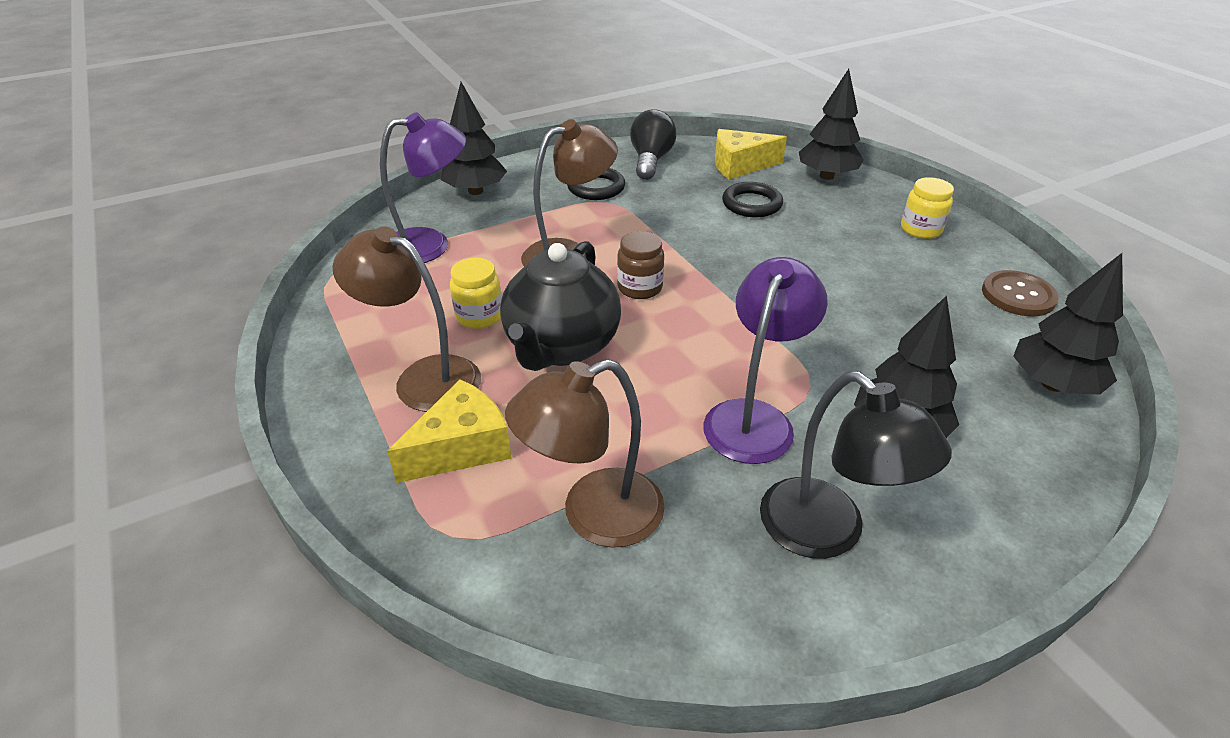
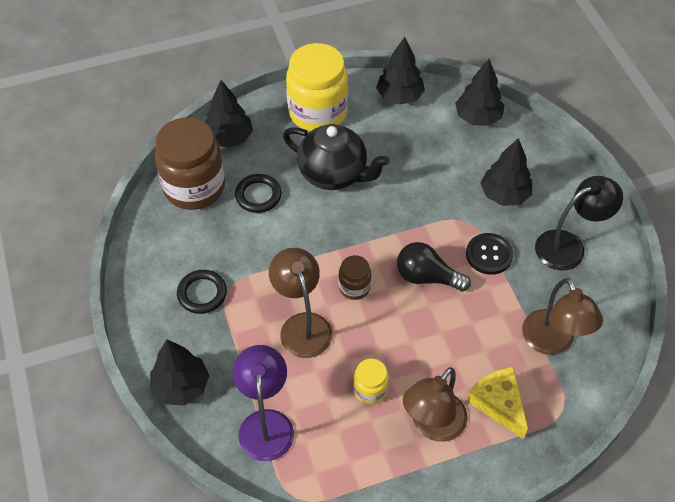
camera: 80 degrees left, 15 degrees up
black teapot [500,241,621,371] -> black teapot moved to [283,124,390,190]
black light bulb [630,109,677,180] -> black light bulb moved to [397,242,471,292]
purple lamp [703,257,828,464] -> black button [466,233,513,275]
yellow cheese [715,129,787,179] -> brown jar [155,118,225,210]
yellow jar [901,177,954,239] -> yellow jar [286,43,348,132], size x2.11
brown button [982,270,1059,316] -> black tree [376,37,425,105]

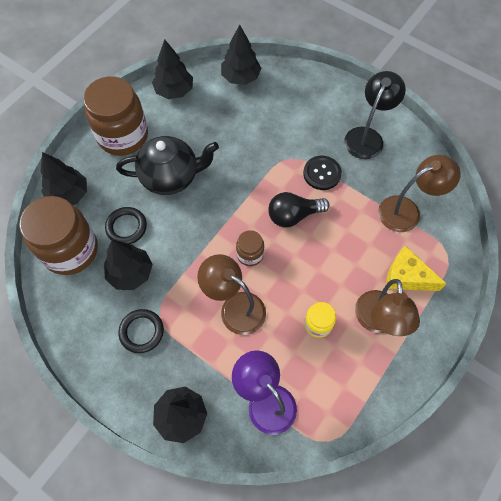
camera: 35 degrees left, 10 degrees up
yellow jar [286,43,348,132] -> brown jar [83,76,148,156]
black tree [481,138,532,206] -> black tree moved to [104,240,153,290]
brown lamp [522,278,603,355] -> brown lamp turned 60 degrees counterclockwise [378,155,461,232]

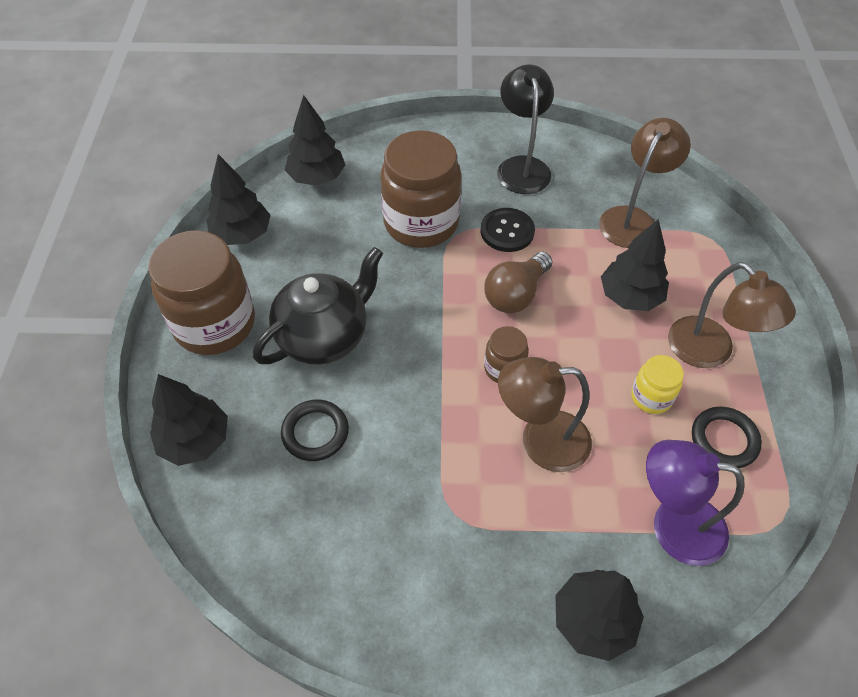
camera: 35 degrees left, 10 degrees down
brown jar [19,196,98,275] -> brown jar moved to [380,130,461,248]
black tree [104,240,153,290] -> black tree moved to [601,219,669,311]
black ring [118,309,164,353] -> black ring moved to [692,407,762,468]
black light bulb [268,192,330,228] -> brown light bulb [484,252,553,313]
yellow cheese [386,246,447,291] -> none

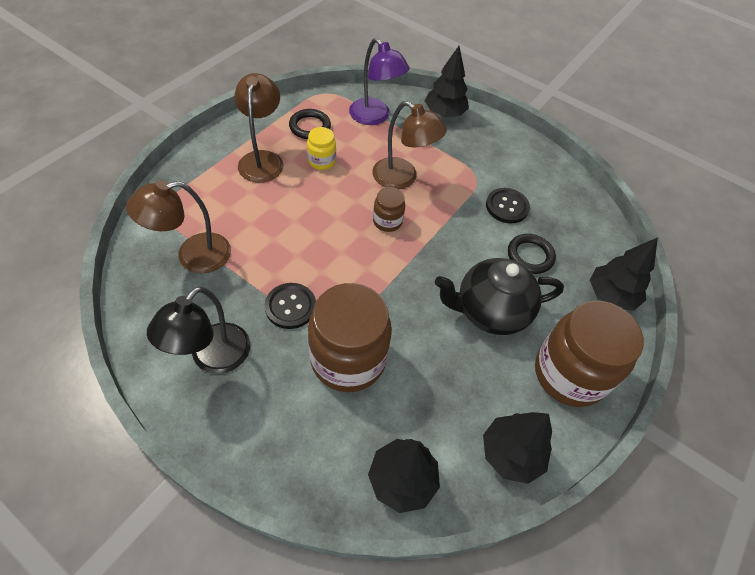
camera: 150 degrees left, 0 degrees up
brown light bulb [484,252,553,313] -> none
black tree [601,219,669,311] -> none
none -> black button [486,188,530,223]

